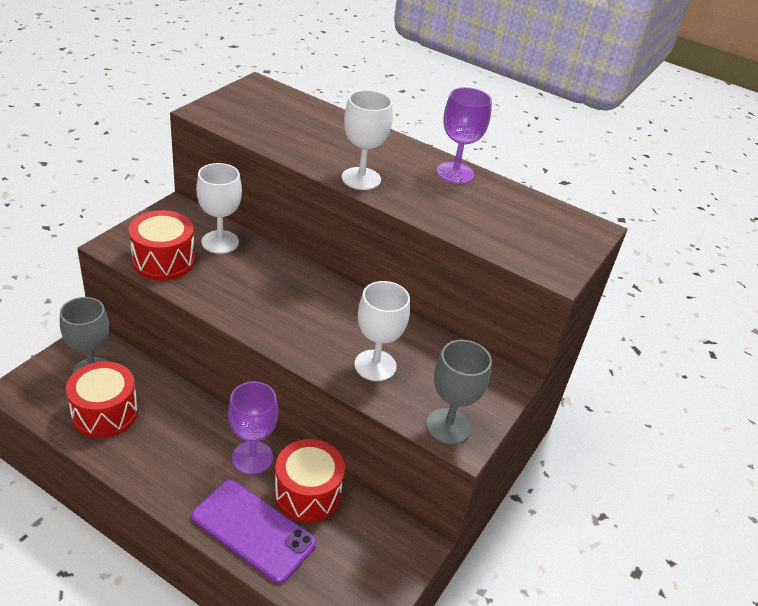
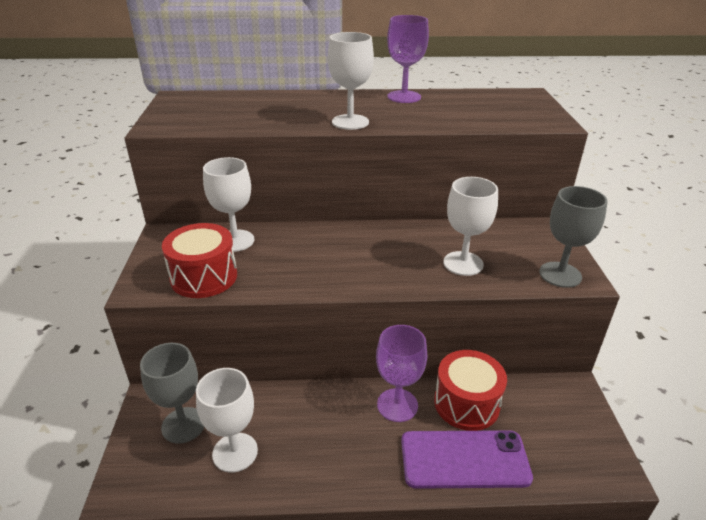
camera: 30 degrees left, 5 degrees down
red drum [66,361,138,438] -> white goblet [196,368,258,473]

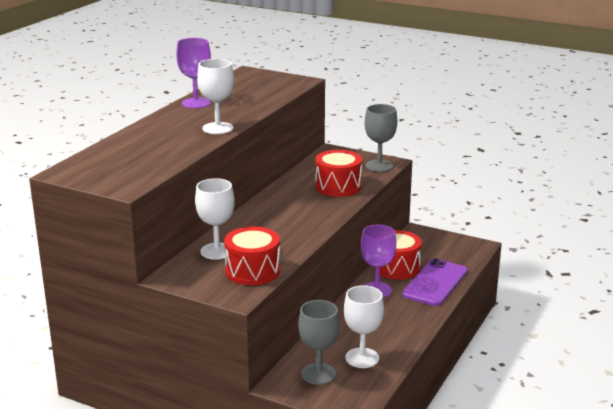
camera: 60 degrees left, 10 degrees down
white goblet [443,177,498,276] -> red drum [315,150,362,197]

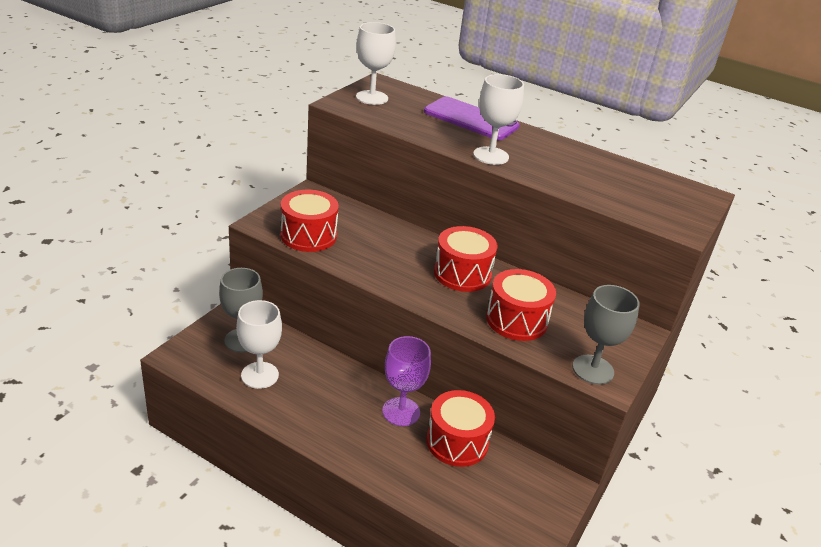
camera: 90 degrees right, 10 degrees up
purple goblet [176,38,211,109] -> none
white goblet [195,178,235,260] -> white goblet moved to [356,22,396,105]
purple phone [402,258,468,306] -> purple phone moved to [424,96,520,140]
none -> red drum [434,226,498,292]

